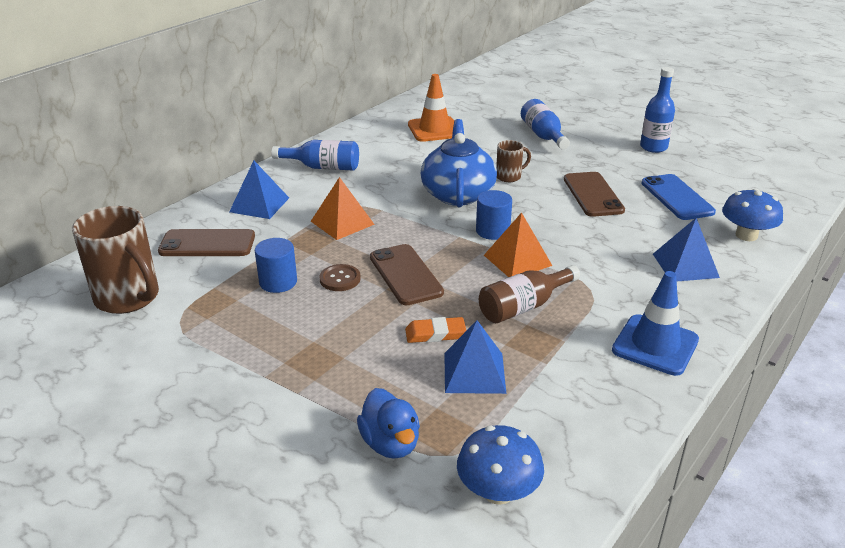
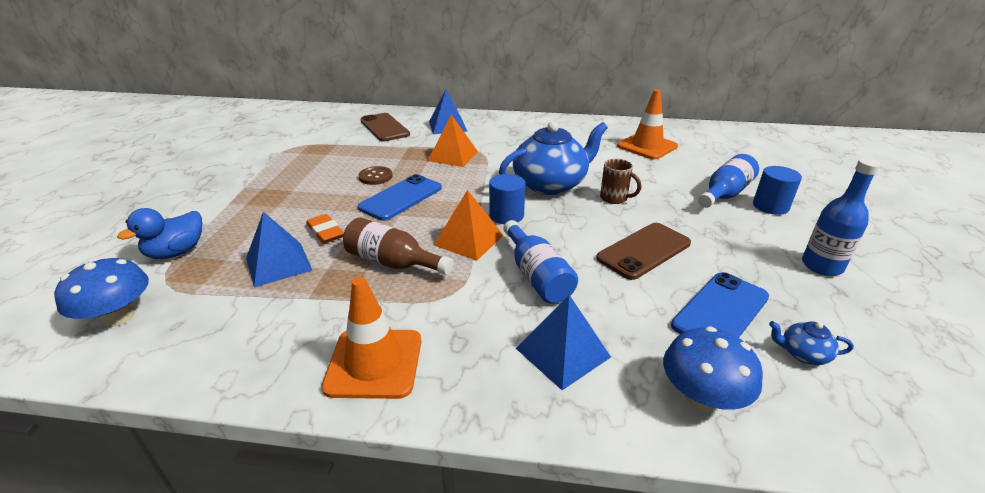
camera: 60 degrees right, 0 degrees up
brown mug [72,206,159,314] -> none
blue cylinder [255,238,297,293] -> blue cylinder moved to [753,166,802,215]
blue bottle [271,140,359,170] -> blue bottle moved to [504,220,578,304]
brown phone [370,244,444,305] -> blue phone [358,174,442,221]
blue traffic cone [612,271,699,376] -> orange traffic cone [321,277,421,399]
none -> blue teapot [769,321,854,365]

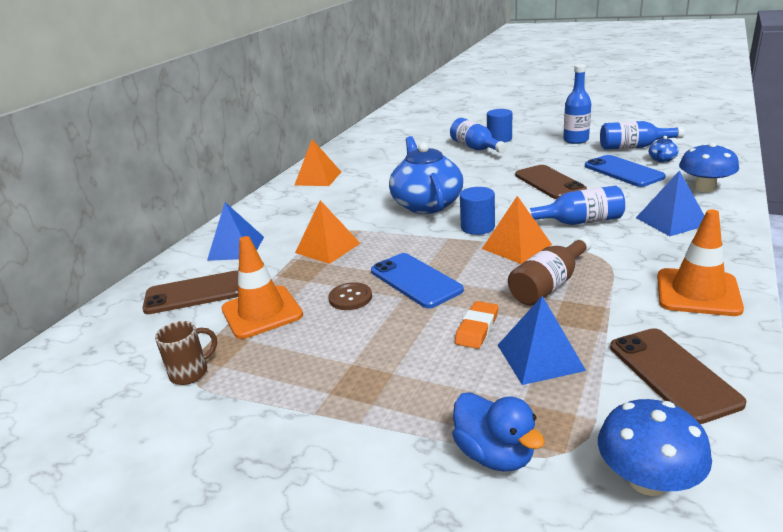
camera: 70 degrees left, 5 degrees down
orange eraser [306,214,344,244] -> orange eraser turned 45 degrees counterclockwise [455,301,499,349]
brown mug [600,159,641,204] -> brown mug moved to [155,321,217,385]
orange traffic cone [617,89,678,159] -> orange traffic cone moved to [221,236,303,339]
none -> orange pyramid [295,139,341,186]
none -> blue bottle [600,121,685,150]
none -> brown phone [610,328,746,424]

